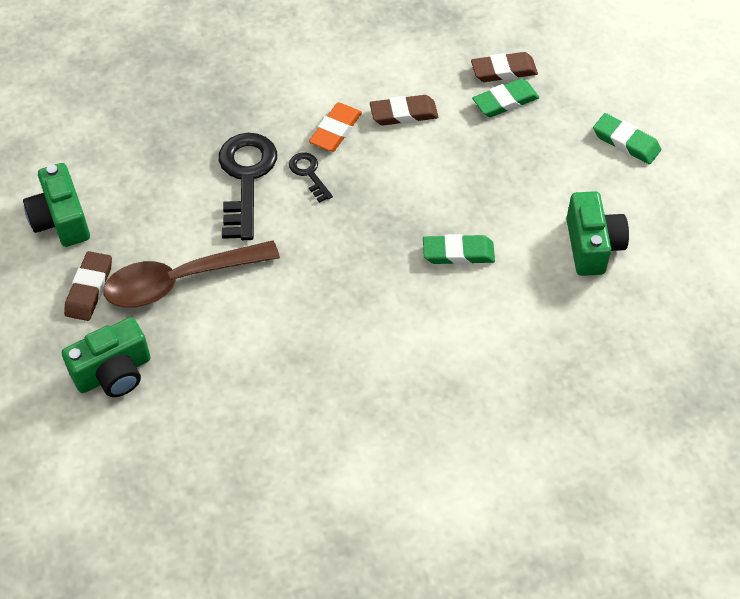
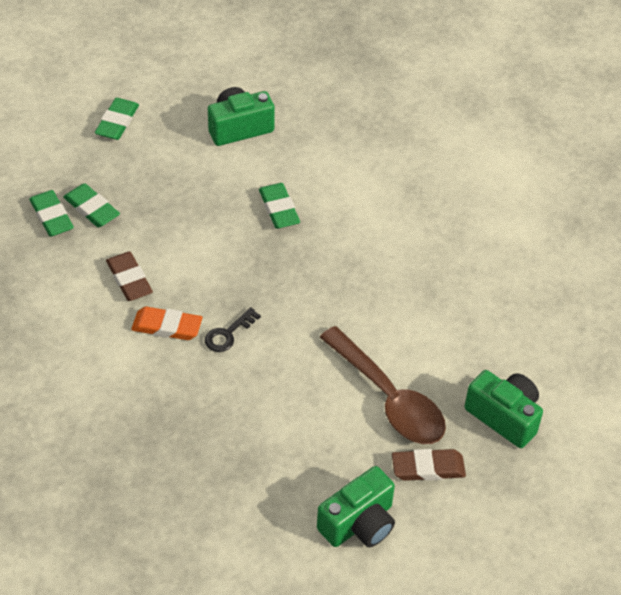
camera: 110 degrees left, 5 degrees down
black key [219,133,277,240] -> none
brown eraser [471,52,538,82] -> green eraser [29,190,74,237]

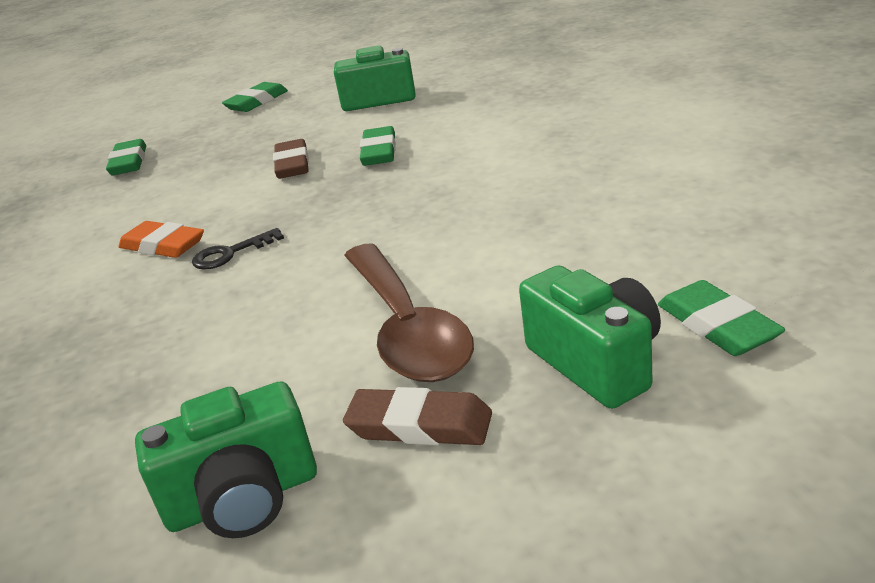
camera: 25 degrees right, 20 degrees down
green eraser [63,183,120,228] -> green eraser moved to [658,280,785,356]
brown eraser [106,251,153,301] -> brown eraser moved to [273,139,309,179]

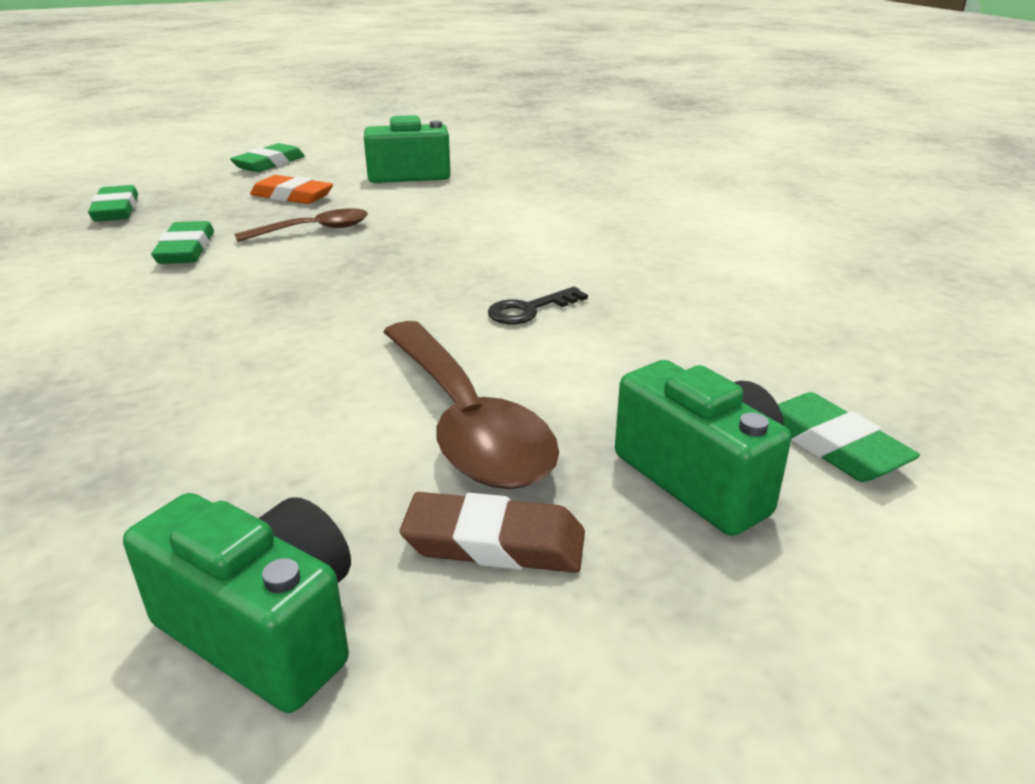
camera: 10 degrees left, 0 degrees up
orange eraser [119,221,204,258] -> orange eraser moved to [250,175,333,204]
green camera [135,381,317,538] -> green camera turned 120 degrees counterclockwise [123,493,351,713]
black key [192,228,284,269] -> black key moved to [488,287,588,325]
brown eraser [273,139,309,179] -> brown spoon [234,208,368,242]
green eraser [360,126,396,166] -> green eraser moved to [151,221,214,264]

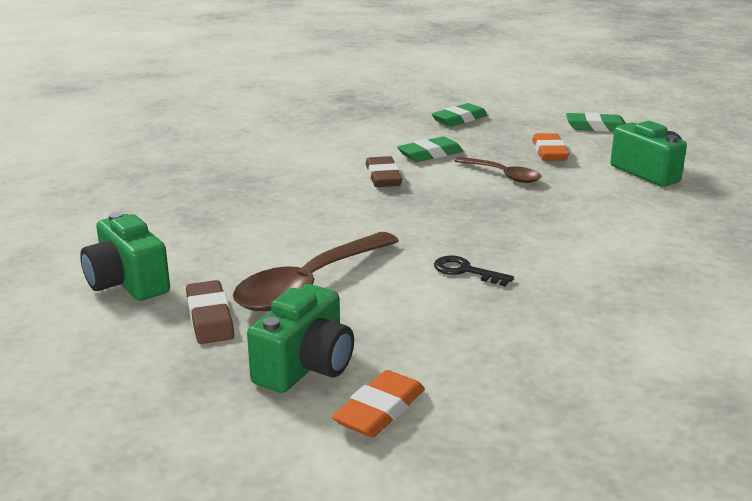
camera: 65 degrees right, 5 degrees down
green camera [123,493,351,713] -> green camera turned 135 degrees clockwise [80,212,170,301]
green eraser [778,392,920,482] -> orange eraser [332,370,425,438]
none -> brown eraser [366,156,402,187]

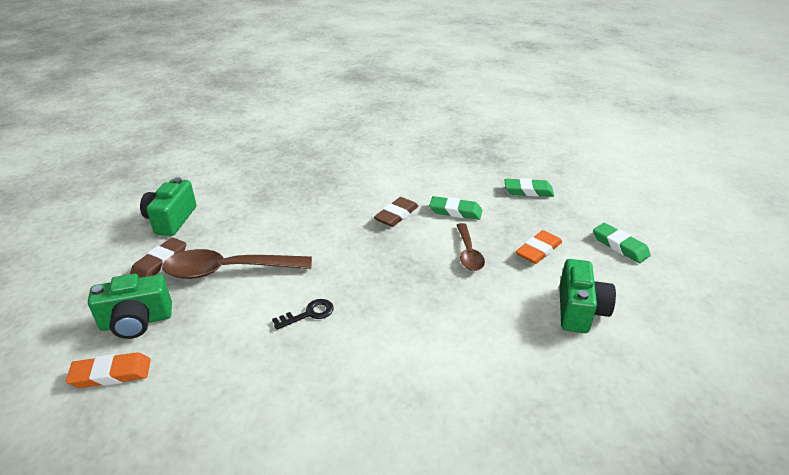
camera: 45 degrees right, 10 degrees up
black key [434,255,514,287] -> black key turned 75 degrees clockwise [272,299,334,330]

